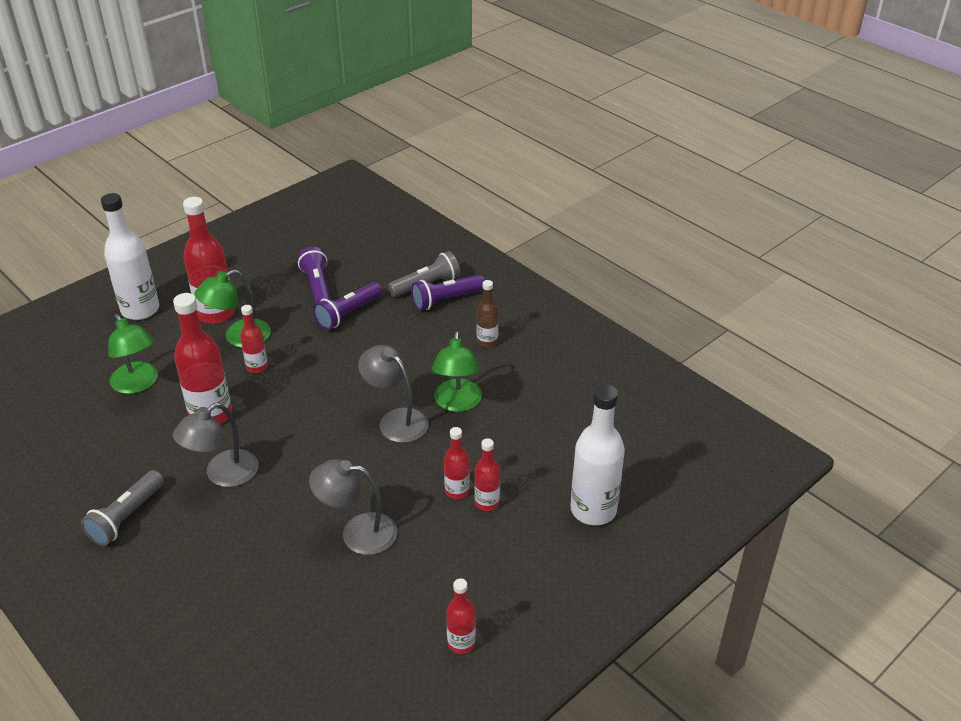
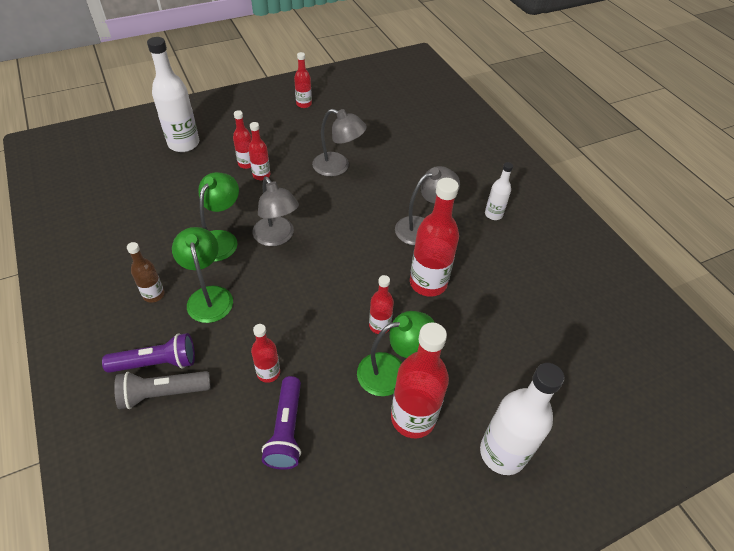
camera: 165 degrees left, 10 degrees up
grey flashlight [81,470,164,546] -> white bottle [485,162,513,220]
green lamp [108,314,158,394] -> green lamp moved to [172,227,233,323]
purple flashlight [313,282,382,330] -> red bottle [251,324,280,383]

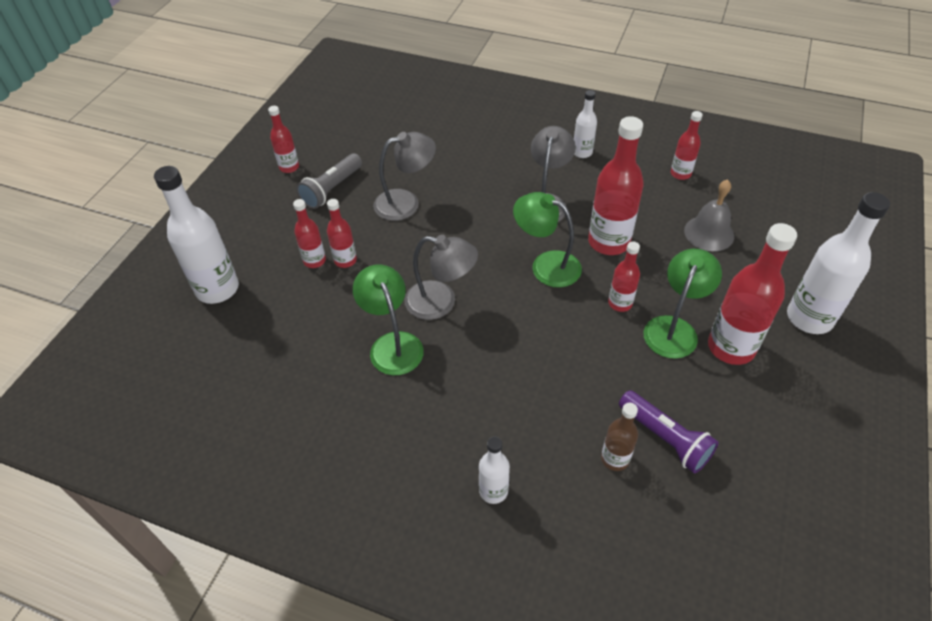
camera: 40 degrees left, 0 degrees up
purple flashlight [102,333,195,373] -> white bottle [479,437,510,504]
grey flashlight [114,371,210,409] -> grey flashlight moved to [296,153,362,209]
brown bottle [127,242,165,303] -> brown bottle moved to [601,403,638,471]
green lamp [172,227,233,323] -> green lamp moved to [513,192,582,288]
red bottle [251,324,280,383] -> red bottle moved to [671,111,703,180]
none -> grey bell [684,179,734,251]

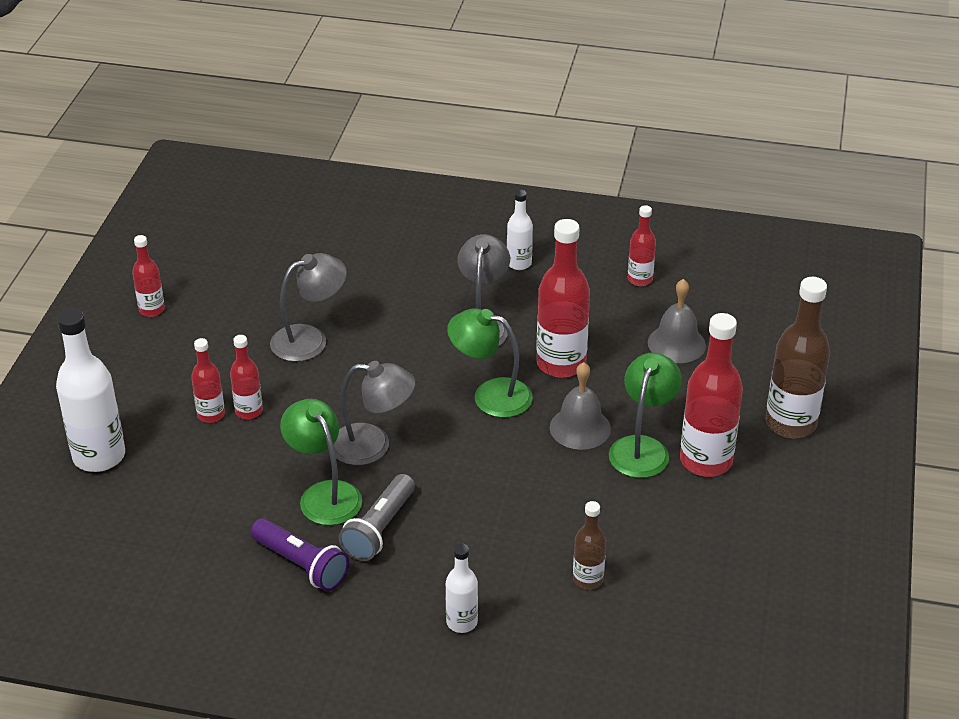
camera: 10 degrees left, 10 degrees down
grey flashlight [296,153,362,209] -> grey flashlight moved to [338,474,415,561]
red bottle [608,241,640,312] -> grey bell [550,362,611,450]
purple flashlight [619,390,718,474] -> purple flashlight moved to [251,518,349,591]
white bottle [787,192,890,334] -> brown bottle [765,277,830,438]

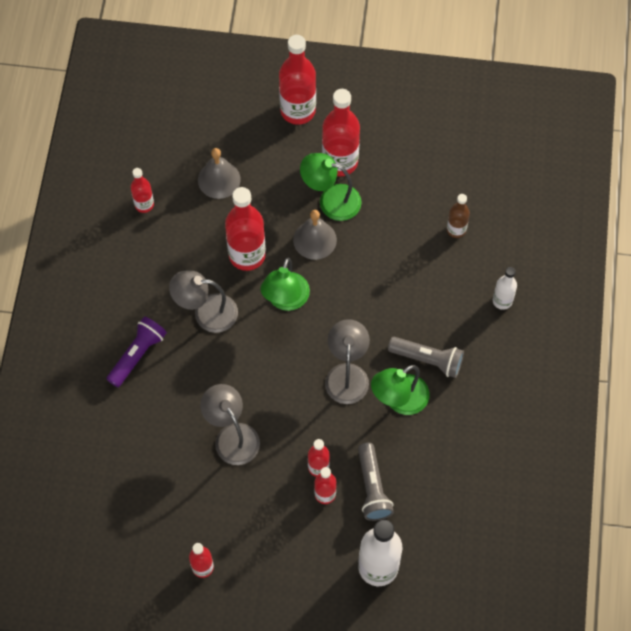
camera: 95 degrees left, 25 degrees up
purple flashlight [251,518,349,591] -> purple flashlight moved to [106,316,167,388]
white bottle [507,190,533,270] -> none
brown bottle [765,277,830,438] -> red bottle [279,35,316,125]
none -> grey flashlight [358,443,394,521]

